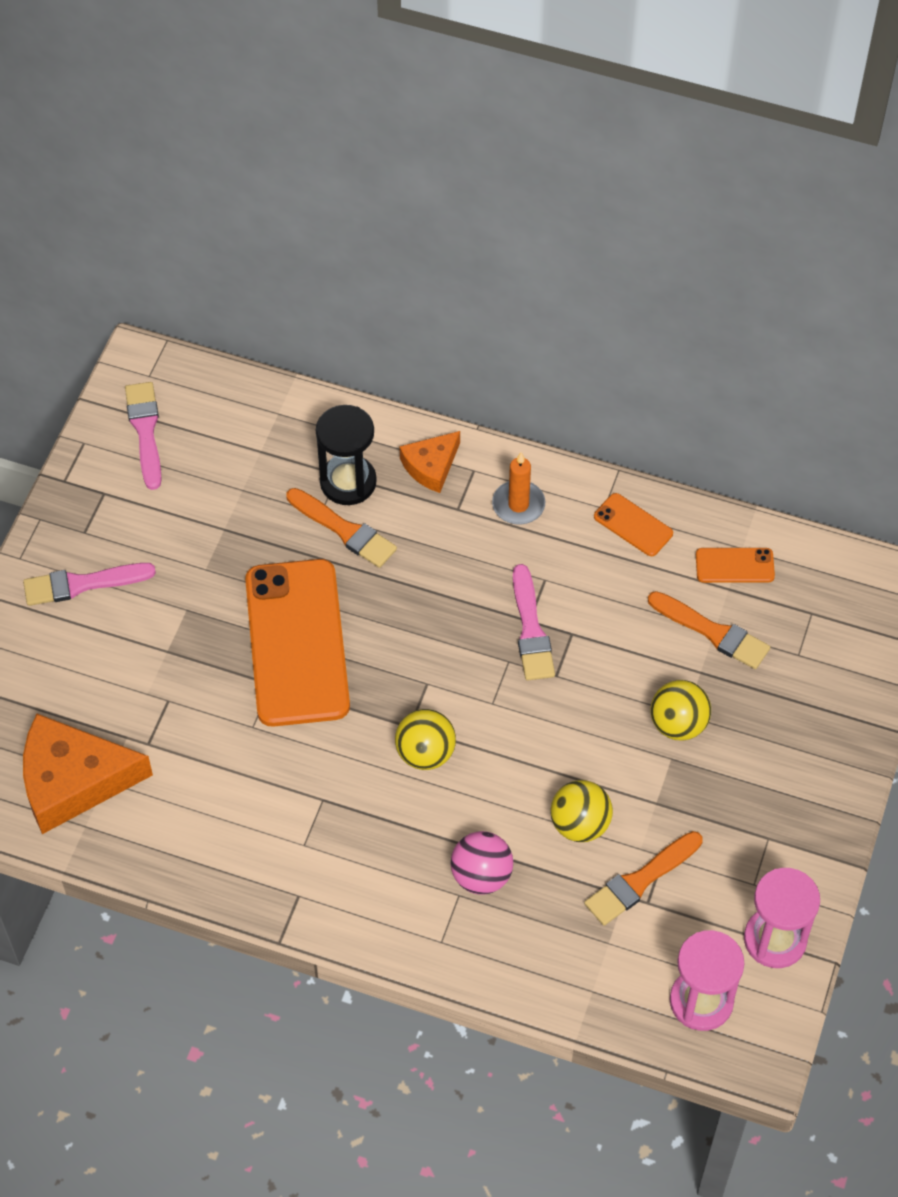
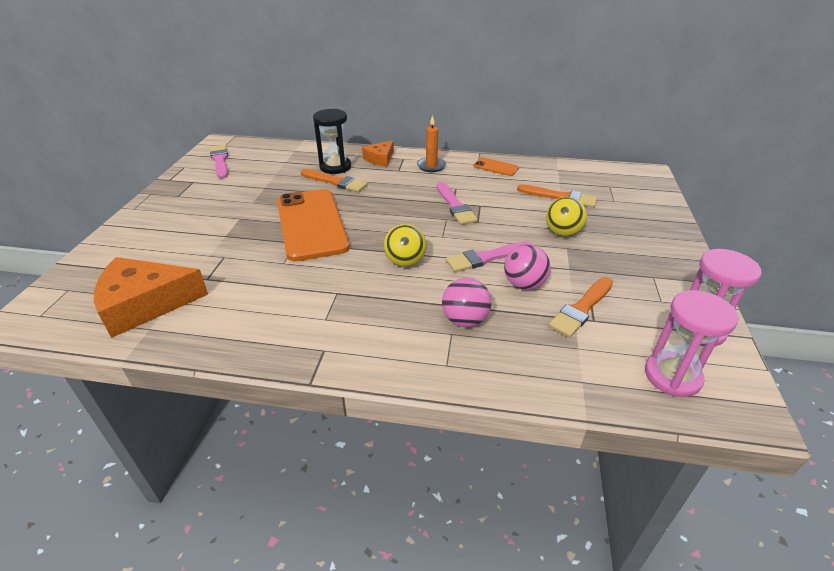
camera: 10 degrees left, 20 degrees down
pink brush [23,563,156,606] -> pink brush moved to [446,241,533,272]
yellow ball [550,780,613,842] -> pink ball [504,245,551,290]
orange phone [696,548,775,583] -> none

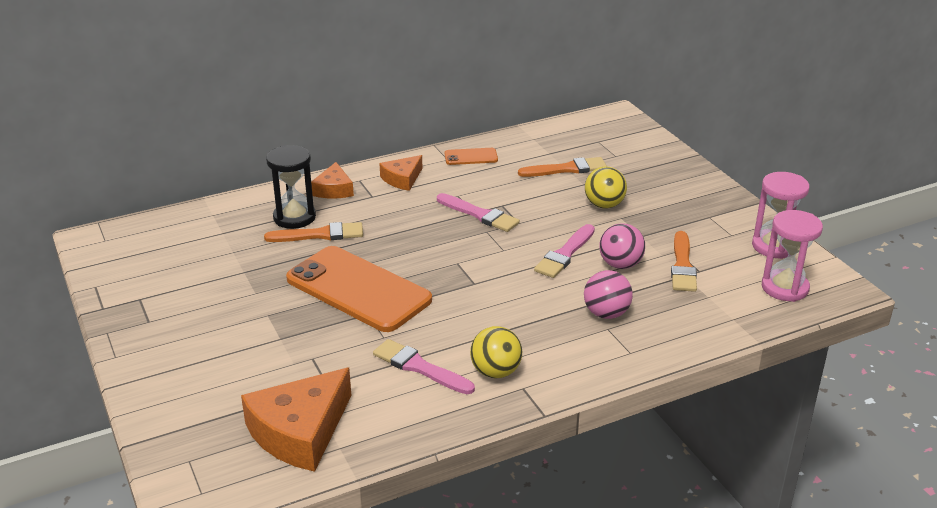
camera: 35 degrees left, 5 degrees down
pink brush [210,145,228,179] -> pink brush moved to [373,339,475,394]
yellow ball [384,224,427,267] -> yellow ball moved to [470,326,522,378]
orange candle [417,115,446,172] -> orange cheese [379,155,423,191]

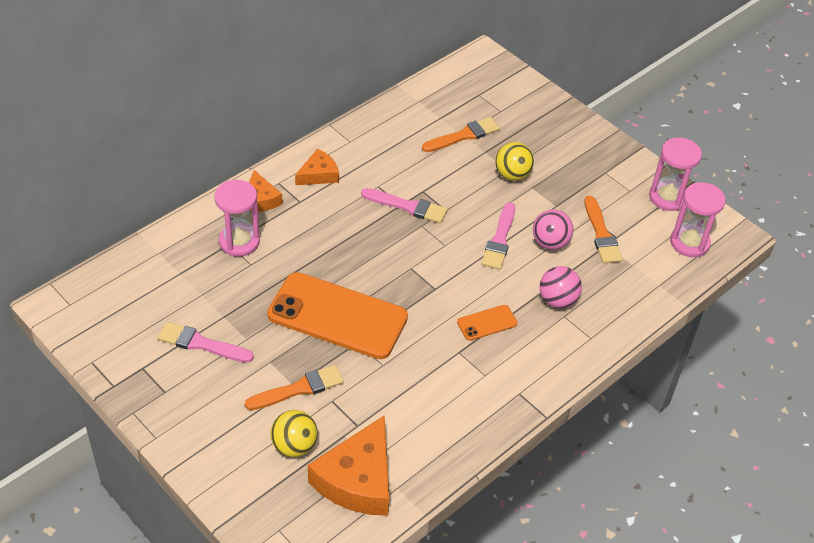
camera: 20 degrees left, 15 degrees up
orange brush [264,222,363,242] -> orange brush moved to [245,365,344,410]
black hourglass [266,145,316,229] -> pink hourglass [214,180,260,257]
pink brush [373,339,475,394] -> pink brush moved to [158,322,254,363]
orange cheese [379,155,423,191] -> orange cheese turned 150 degrees counterclockwise [295,148,339,185]
orange phone [445,148,498,165] -> orange phone moved to [457,305,518,341]
yellow ball [470,326,522,378] -> yellow ball moved to [271,410,318,457]

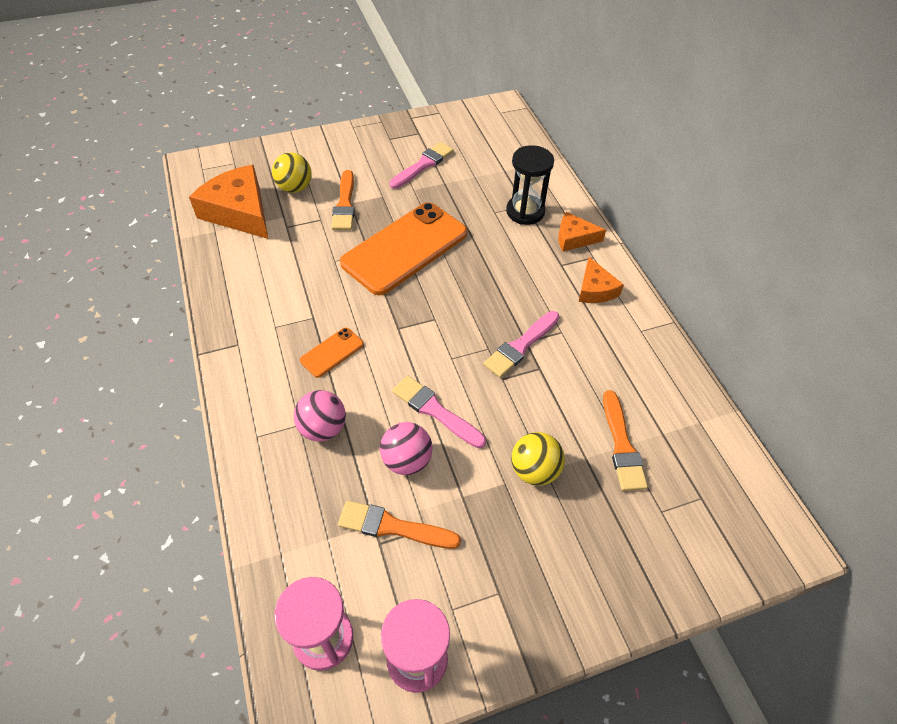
camera: 115 degrees right, 5 degrees up
pink hourglass [214,180,260,257] -> black hourglass [506,145,554,225]
orange phone [457,305,518,341] -> orange phone turned 45 degrees clockwise [300,327,364,378]

